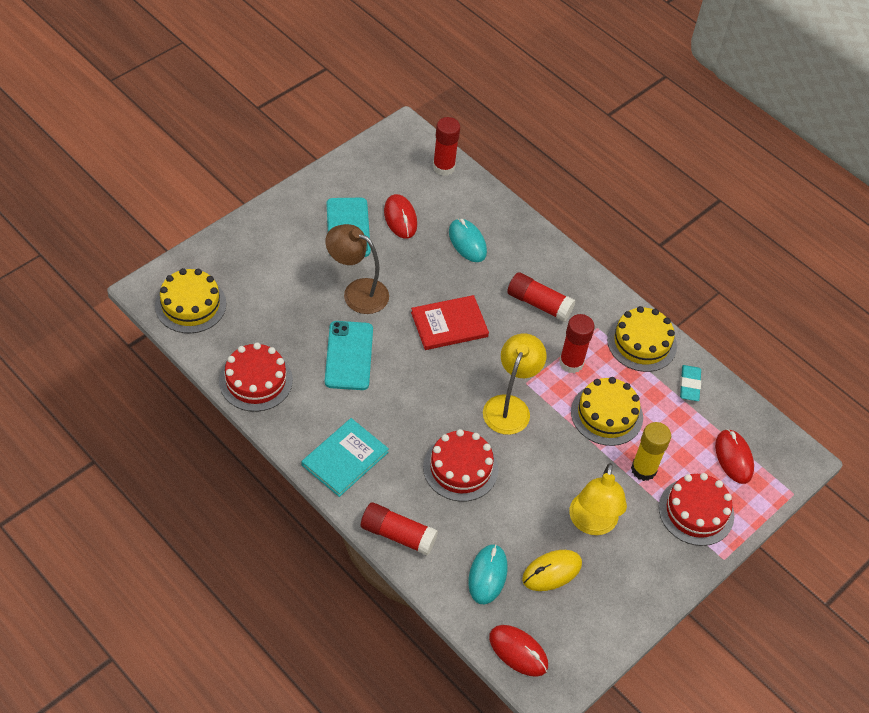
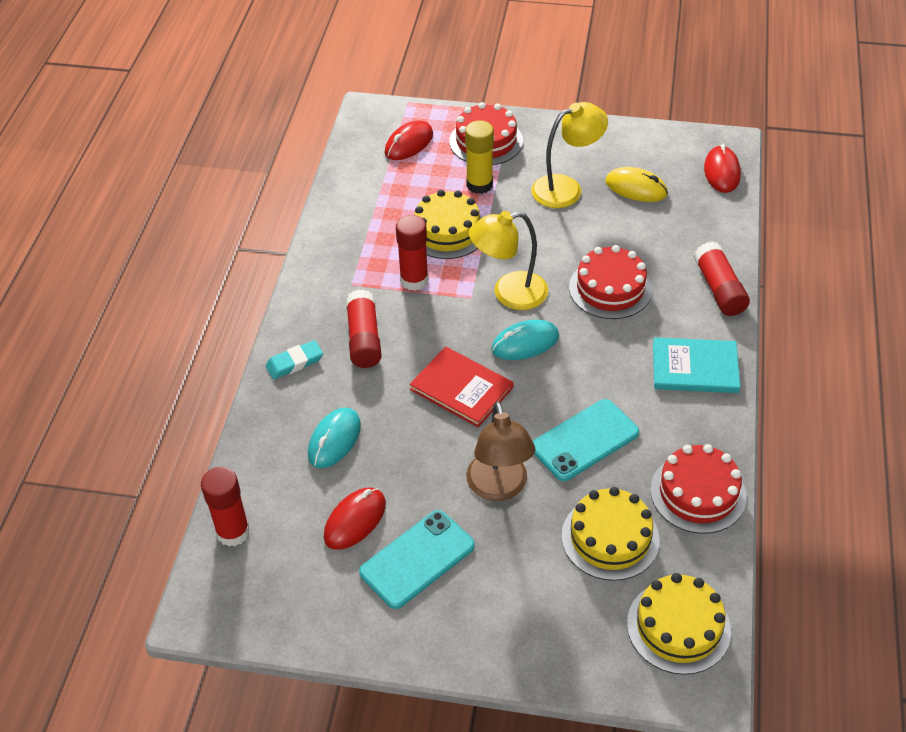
camera: 120 degrees left, 5 degrees down
turquoise mouse [468,544,507,604] -> turquoise mouse moved to [491,320,559,360]
yellow cake [607,306,677,372] -> yellow cake moved to [561,487,660,581]
turquoise eraser [680,365,701,401] -> turquoise eraser moved to [265,340,323,380]

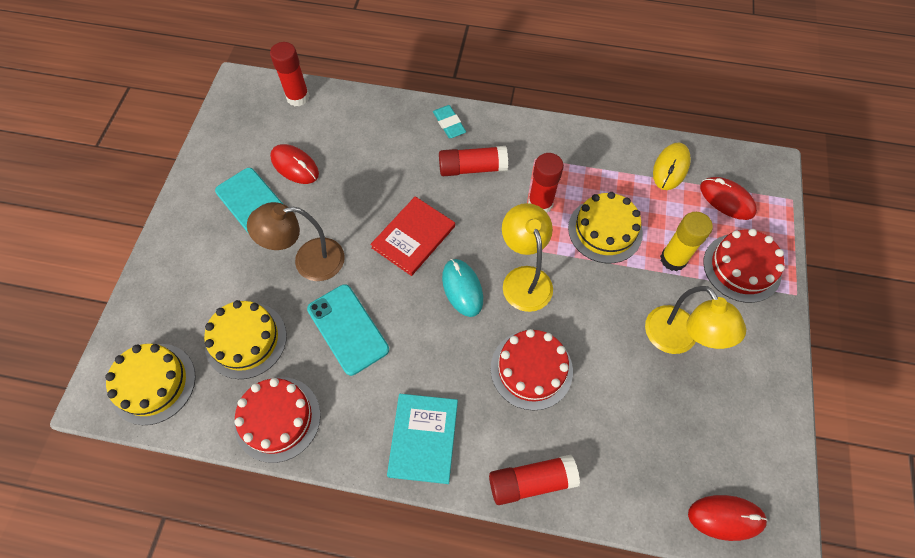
camera: 90 degrees right, 15 degrees up
turquoise mouse [308,408,361,468] -> none
yellow mouse [605,167,668,202] -> yellow mouse moved to [653,142,691,190]

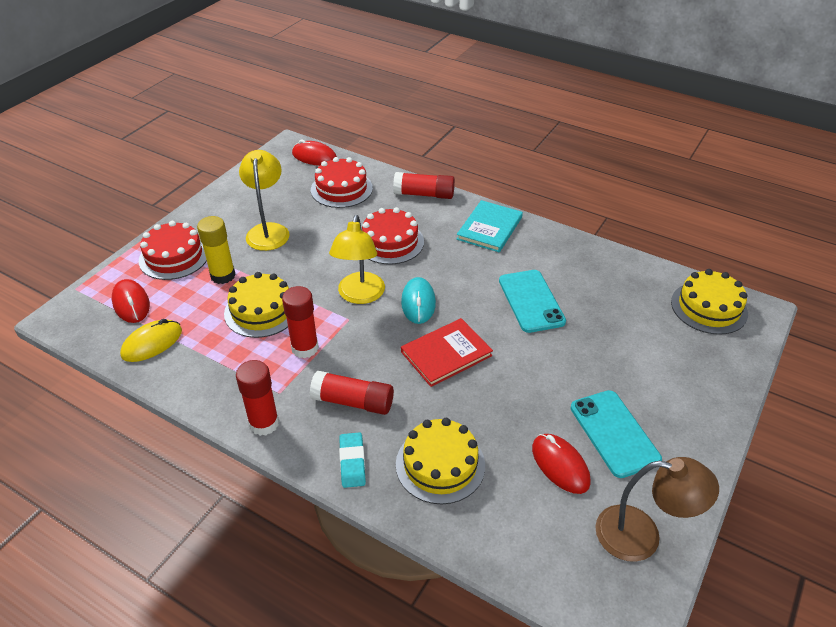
camera: 160 degrees left, 20 degrees down
yellow cake [204,300,287,379] -> yellow cake moved to [396,418,485,504]
red cake [234,377,321,463] -> red cake moved to [311,157,373,208]
brown lamp [247,202,345,281] -> brown lamp moved to [595,457,719,562]
red glue stick [270,42,310,106] -> red glue stick moved to [236,360,279,436]

